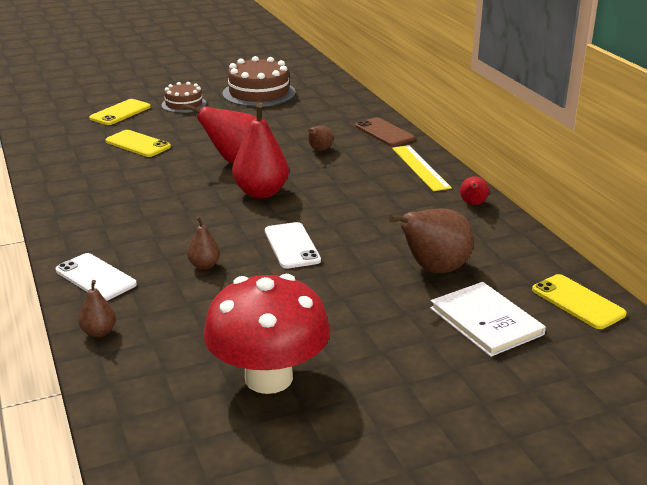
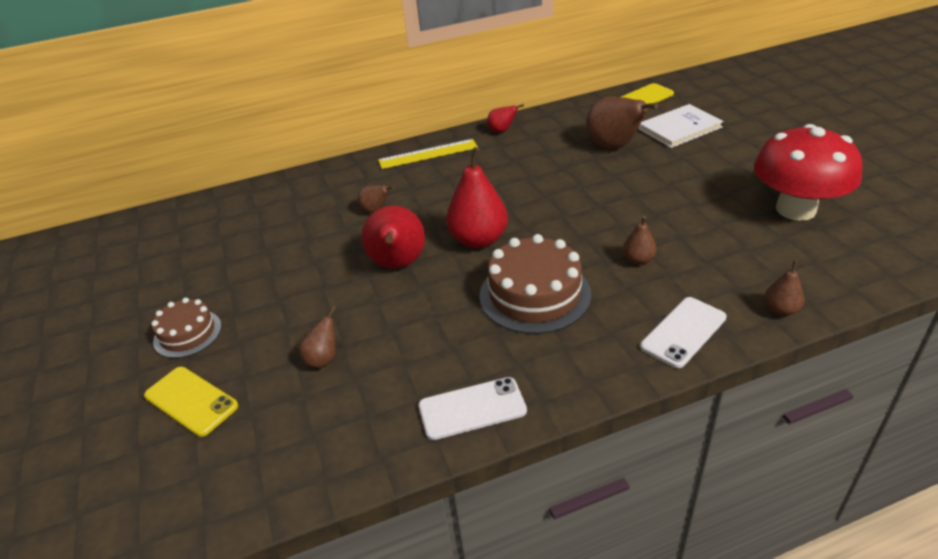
camera: 85 degrees left, 10 degrees up
yellow phone [105,130,171,157] -> brown pear [299,306,336,368]
brown cake [222,56,296,107] -> brown cake moved to [479,234,591,334]
white phone [265,222,321,269] -> white phone moved to [419,377,527,440]
brown phone [355,117,415,146] -> none

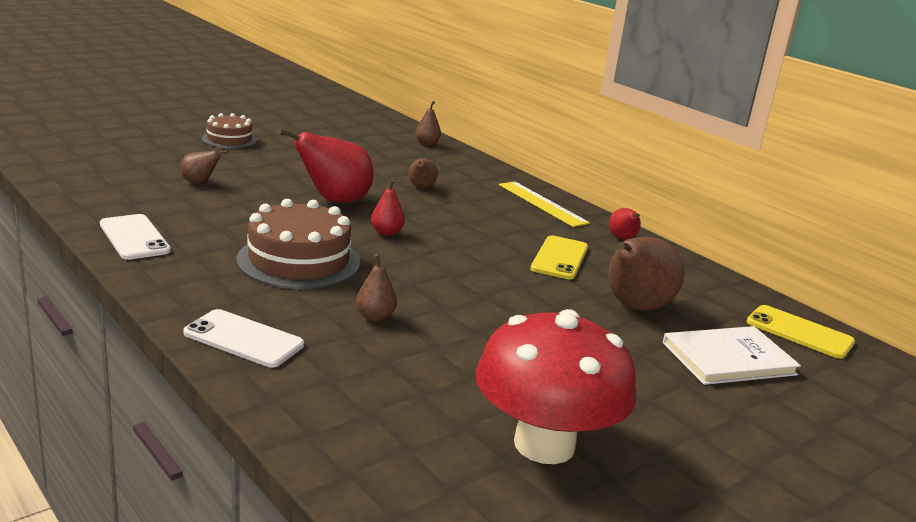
camera: 65 degrees right, 15 degrees down
yellow phone [144,367,238,437] -> yellow phone moved to [531,235,588,280]
red pear [446,147,508,249] -> red pear [371,179,405,236], size x0.50
white book [638,104,724,148] -> white book turned 60 degrees counterclockwise [663,326,801,385]
brown pear [765,260,805,316] -> brown pear moved to [415,101,441,146]

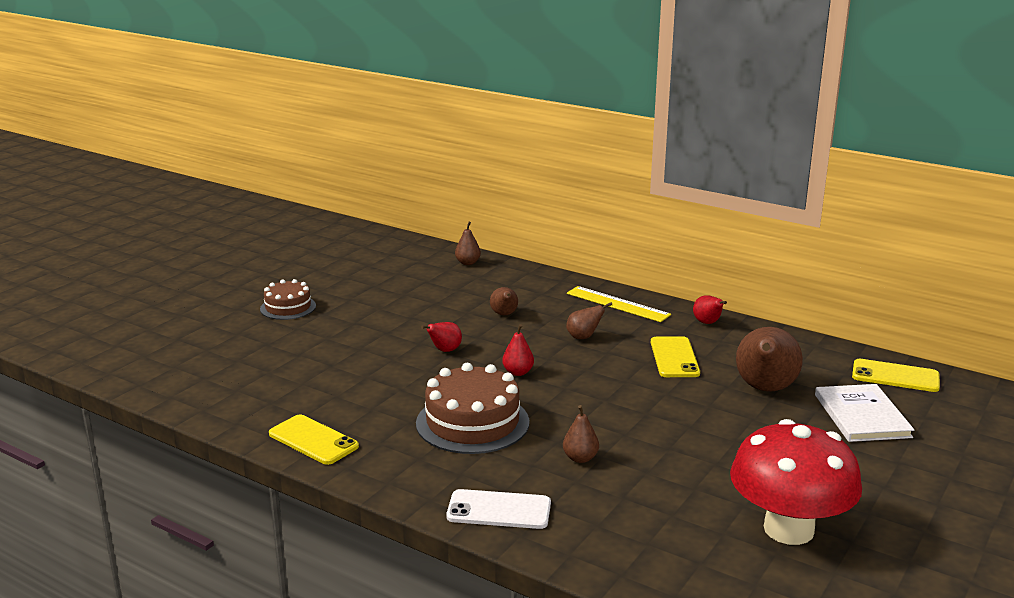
camera: 15 degrees left, 0 degrees up
white phone [100,214,171,260] -> yellow phone [269,414,359,465]
brown pear [180,150,228,183] -> brown pear moved to [566,302,612,339]
red pear [278,128,374,203] -> red pear [421,322,462,352], size x0.50
white book [663,326,801,385] -> white book turned 60 degrees counterclockwise [815,384,914,442]

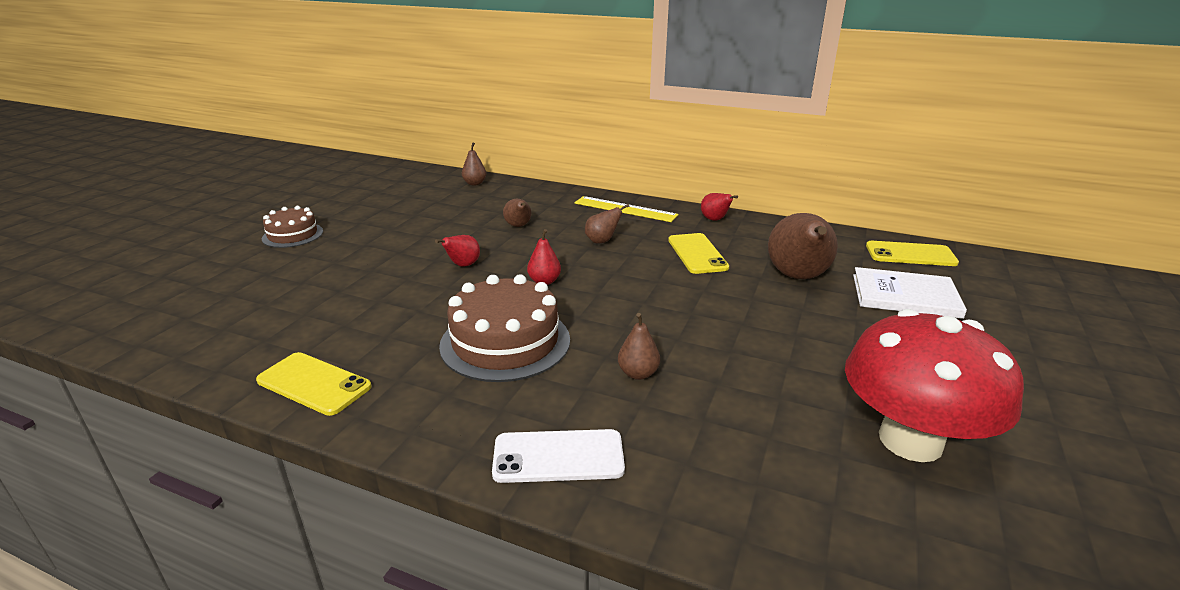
camera: 10 degrees left, 5 degrees up
white book [815,384,914,442] -> white book turned 60 degrees counterclockwise [853,267,967,319]

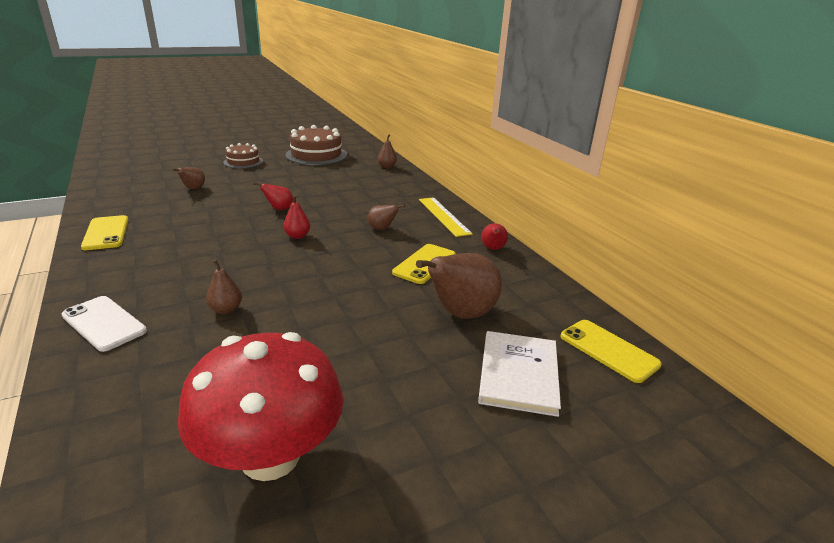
camera: 40 degrees right, 0 degrees up
brown cake [439,274,570,382] -> brown cake moved to [285,125,347,165]
brown pear [503,199,532,227] -> brown pear moved to [172,167,205,189]
white book [853,267,967,319] -> white book turned 45 degrees clockwise [478,331,561,417]

